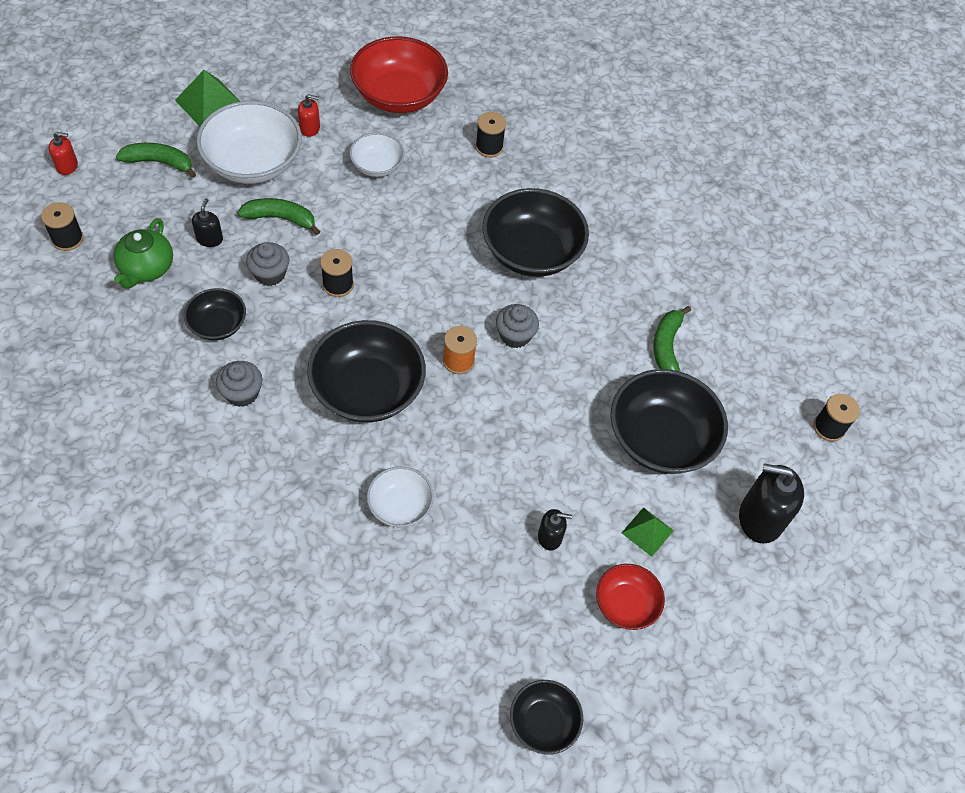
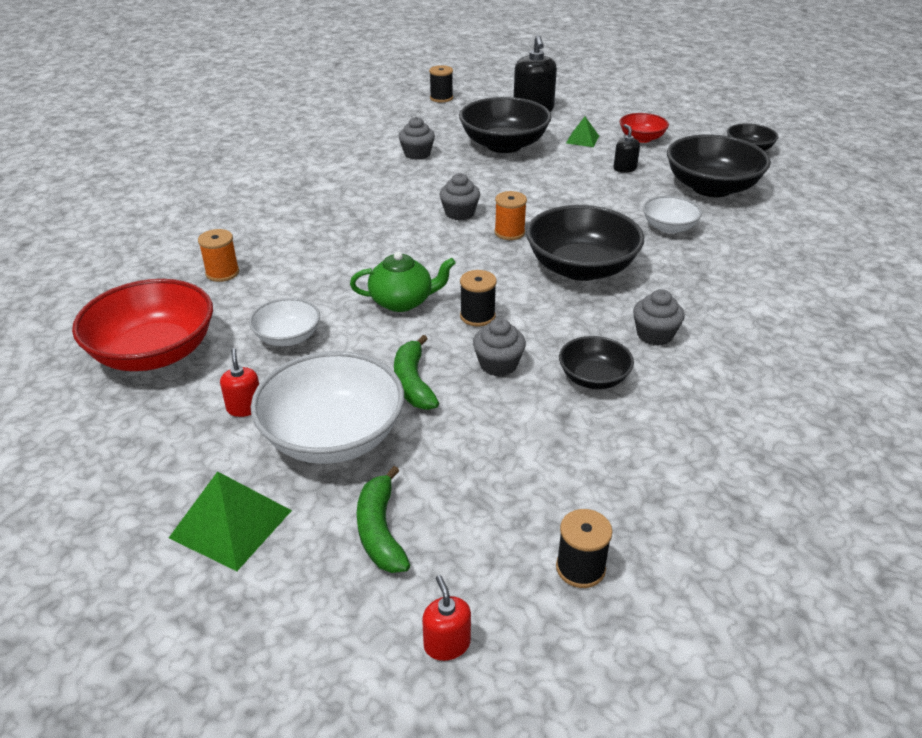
camera: 105 degrees left, 20 degrees down
green teapot [113,218,173,289] -> green teapot moved to [350,251,456,312]
black soap dispenser [192,198,223,247] -> none
black spool [475,112,506,158] -> orange spool [198,229,239,282]
black bowl [482,188,589,277] -> black bowl moved to [667,134,771,197]
green banana [653,306,691,371] -> grey cupcake [399,117,435,160]

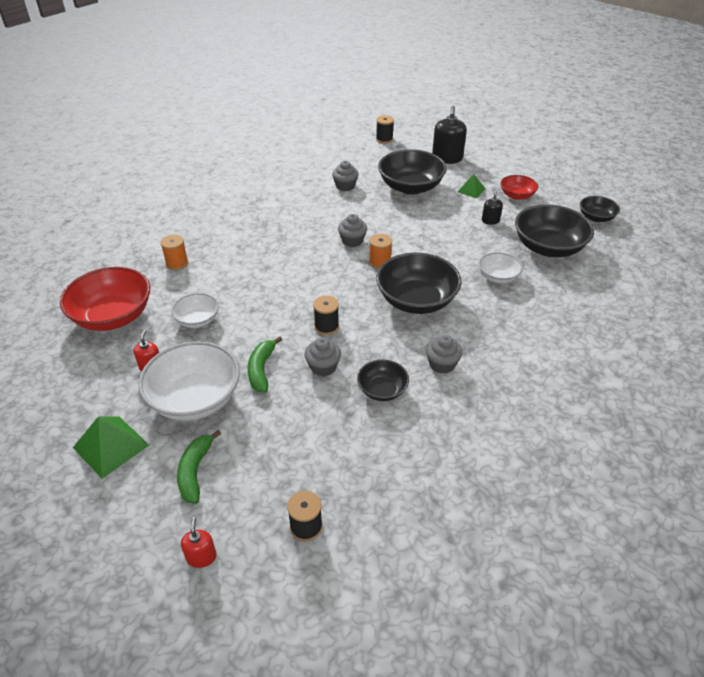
camera: 15 degrees right, 5 degrees up
green teapot [350,251,456,312] -> none

